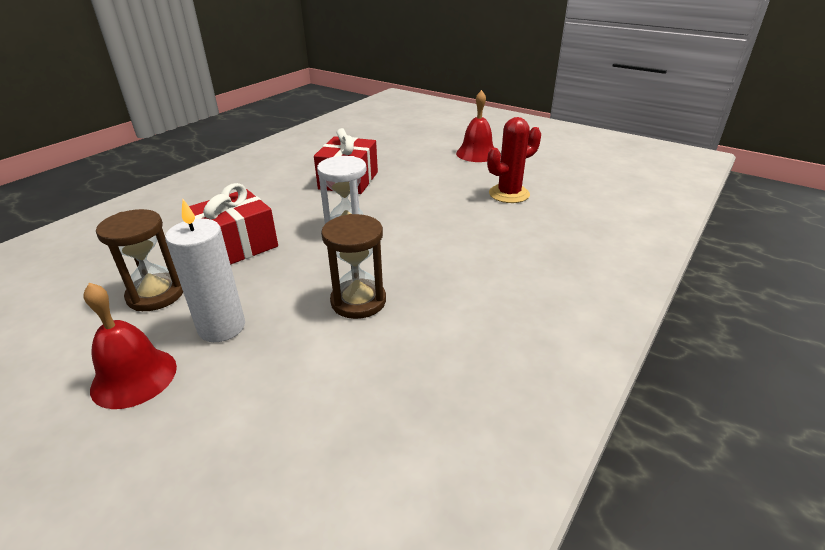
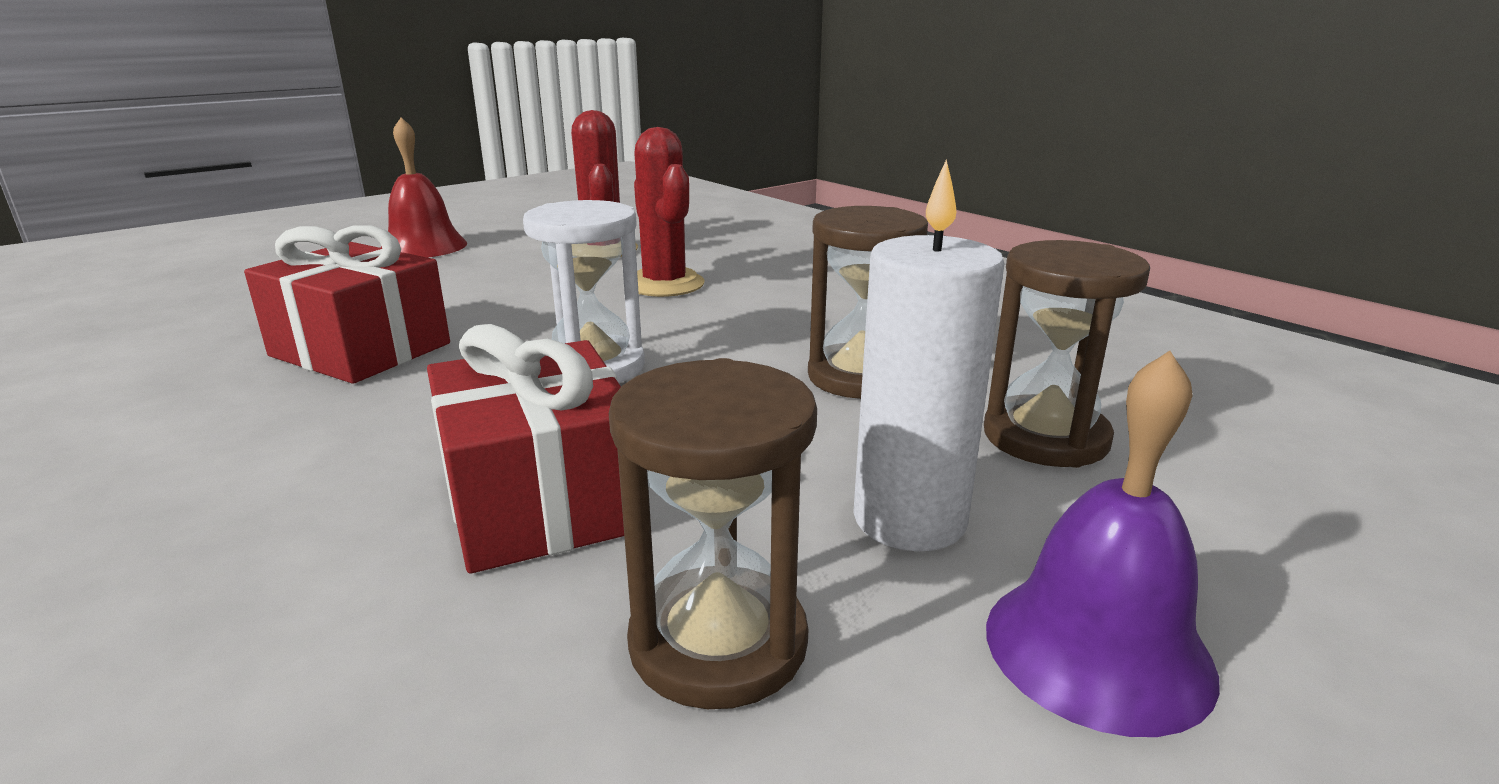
camera: 75 degrees left, 10 degrees down
red bell [84,283,177,409] -> purple bell [986,351,1220,737]
none -> red cactus [634,127,704,297]
none -> brown hourglass [984,240,1150,468]

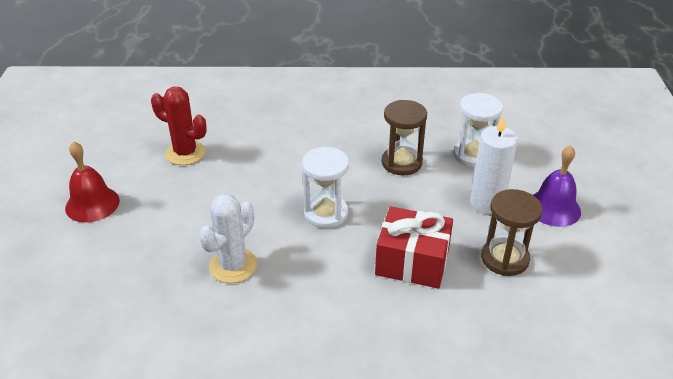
camera: 50 degrees left, 15 degrees up
red gift [244,225,450,384] -> white cactus [199,194,257,283]
red cactus [634,127,704,297] -> none
brown hourglass [984,240,1150,468] -> white hourglass [453,93,503,168]

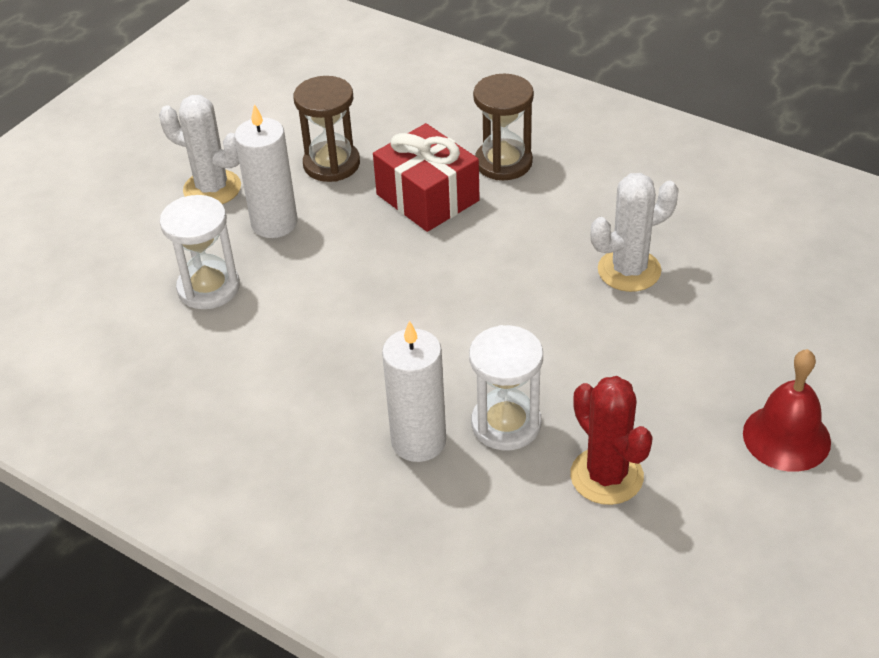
camera: 145 degrees left, 5 degrees up
white hourglass [302,147,349,228] -> white hourglass moved to [469,325,543,450]
brown hourglass [382,100,427,176] -> brown hourglass moved to [473,74,534,180]
purple bell [533,145,581,227] -> white cactus [159,95,241,204]
none -> white candle [382,320,446,462]

